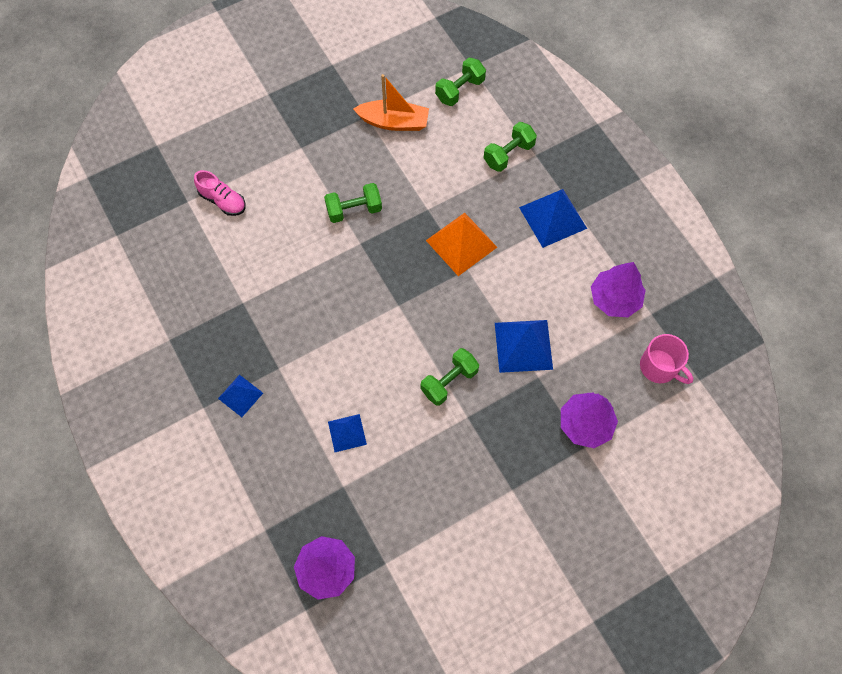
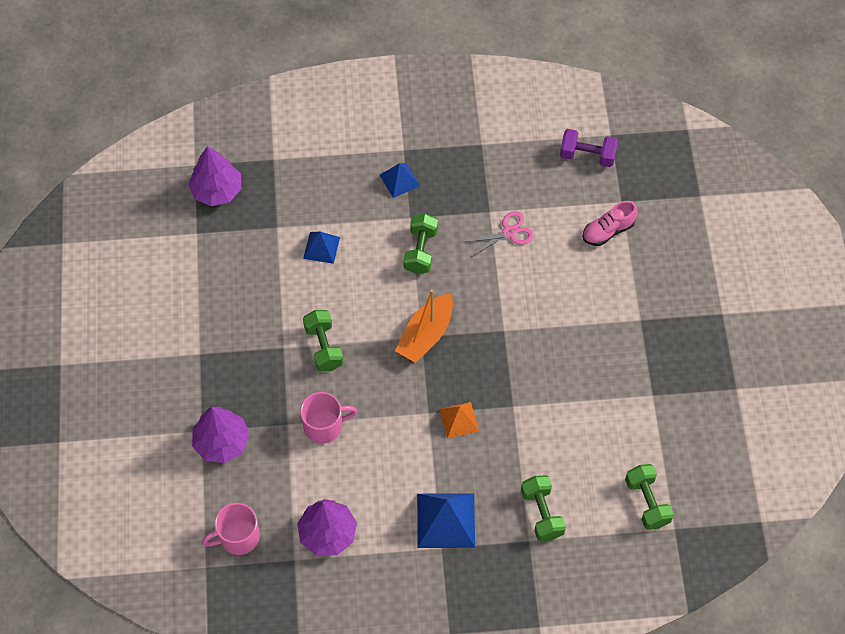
camera: 115 degrees right, 5 degrees down
green dumbbell [324,183,382,223] -> green dumbbell moved to [404,213,438,274]
orange boat [353,74,429,131] -> orange boat moved to [395,289,453,363]
orange pyramid [426,213,497,276] -> orange pyramid [439,402,479,439], size x0.59
blue pyramid [495,320,553,373] -> pink mug [300,392,358,444]
none -> pink scissors [465,211,534,256]
none -> purple dumbbell [560,129,618,167]

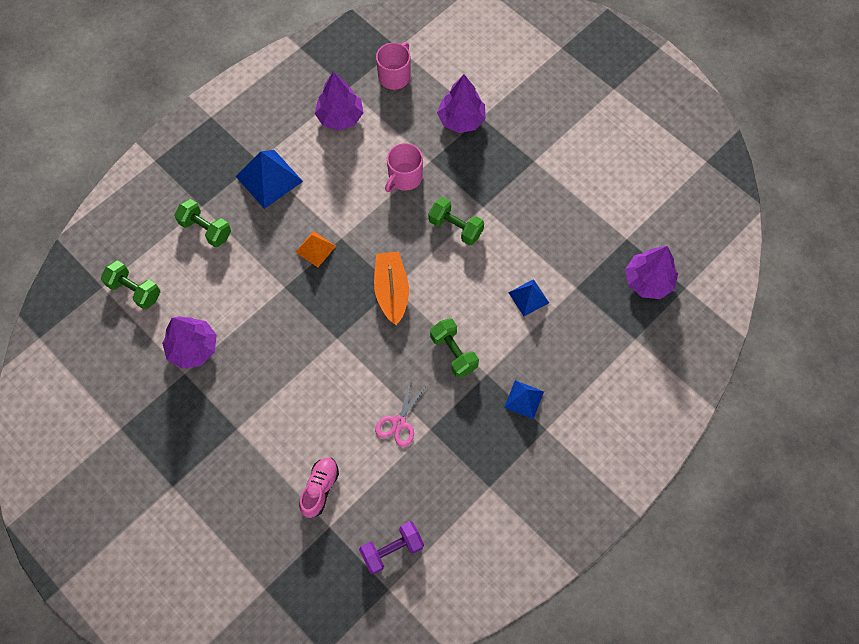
camera: 140 degrees right, 5 degrees up
none -> purple tree [162,316,217,369]

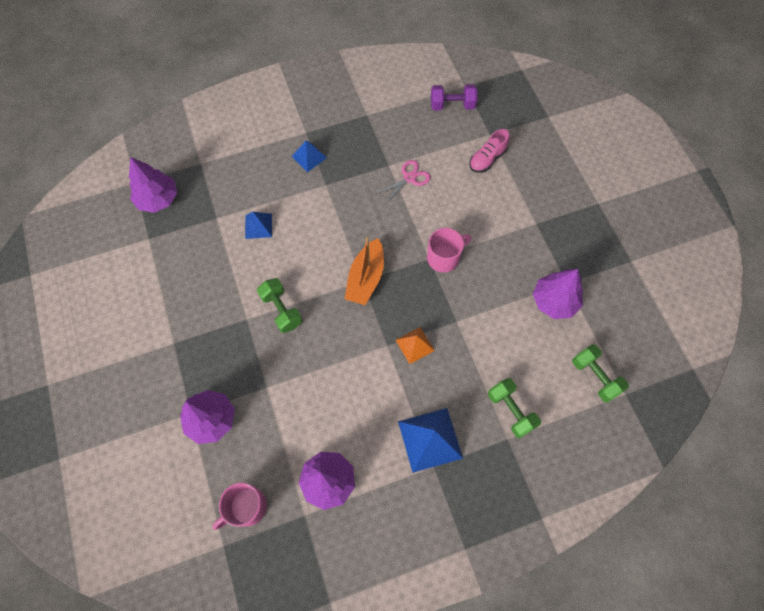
camera: 155 degrees left, 0 degrees up
pink mug [385,143,423,192] -> pink mug moved to [427,228,471,272]
green dumbbell [430,318,479,378] -> none

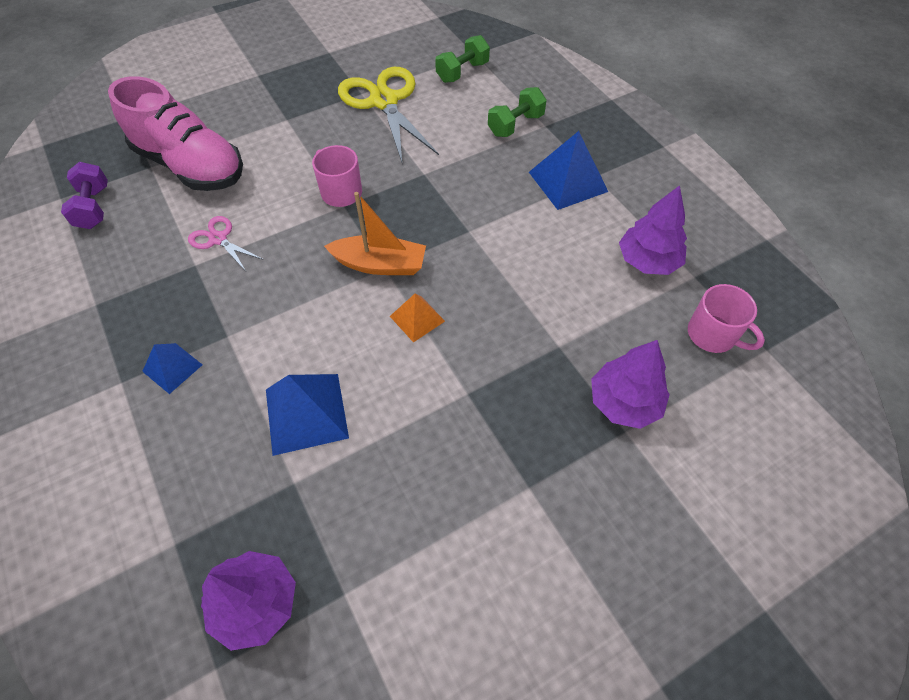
camera: 100 degrees left, 10 degrees down
blue pyramid [245,212,272,239] -> blue pyramid [266,374,349,456], size x1.70
green dumbbell [257,278,302,333] -> none
orange pyramid [396,327,435,364] -> orange pyramid moved to [390,293,445,342]
pink shoe [469,129,510,173] -> pink shoe [108,76,243,191], size x2.16
purple tree [533,269,583,319] -> yellow scissors [338,67,439,162]

